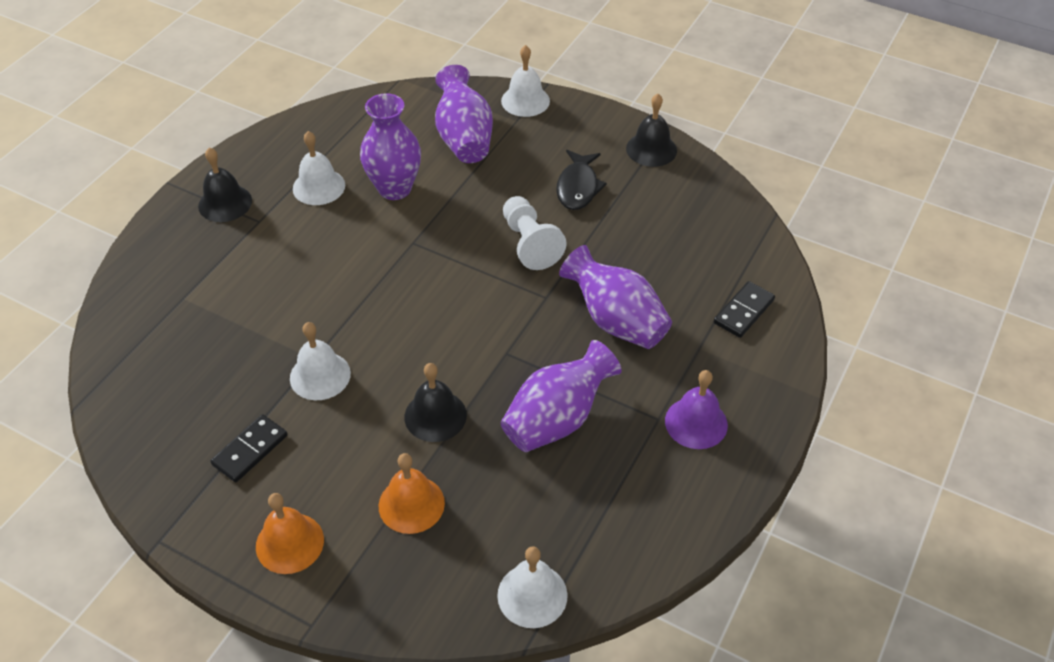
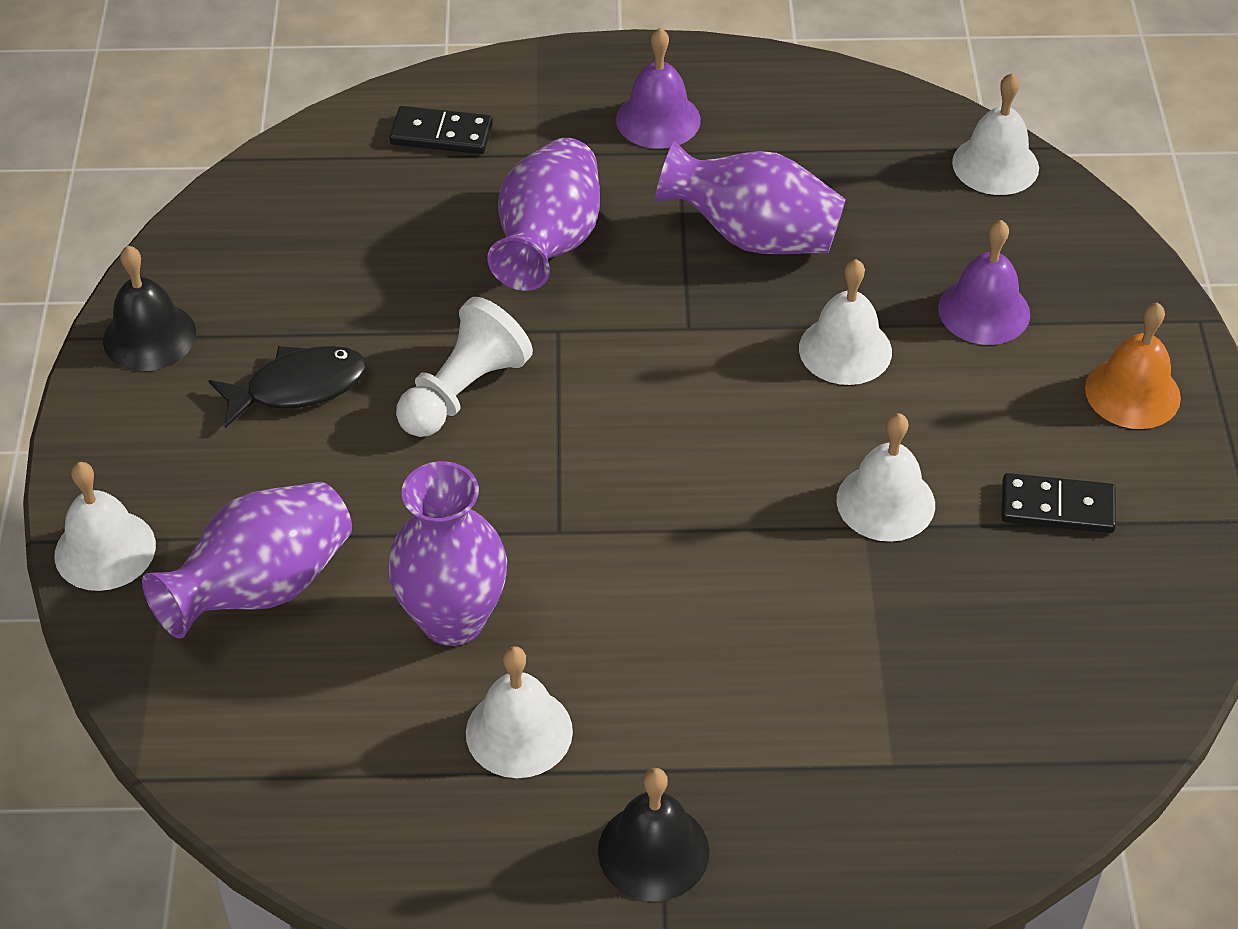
camera: 120 degrees left, 0 degrees up
orange bell [379,453,445,534] -> purple bell [938,220,1030,345]
black bell [405,363,467,442] -> white bell [799,259,892,385]

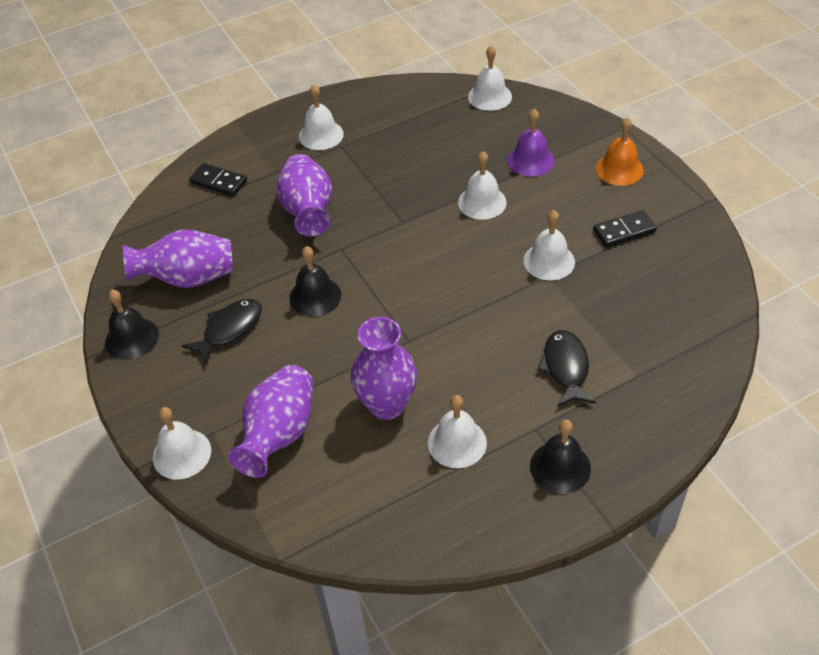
camera: 25 degrees left, 0 degrees up
black domino [389,106,493,154] -> black domino turned 45 degrees clockwise [189,163,247,196]
white pawn [396,297,533,437] -> black bell [289,246,341,316]
purple bell [616,28,701,149] -> white bell [299,85,344,150]
purple vase [655,141,846,254] -> purple vase moved to [123,230,233,288]
none -> black fish [537,330,596,407]

